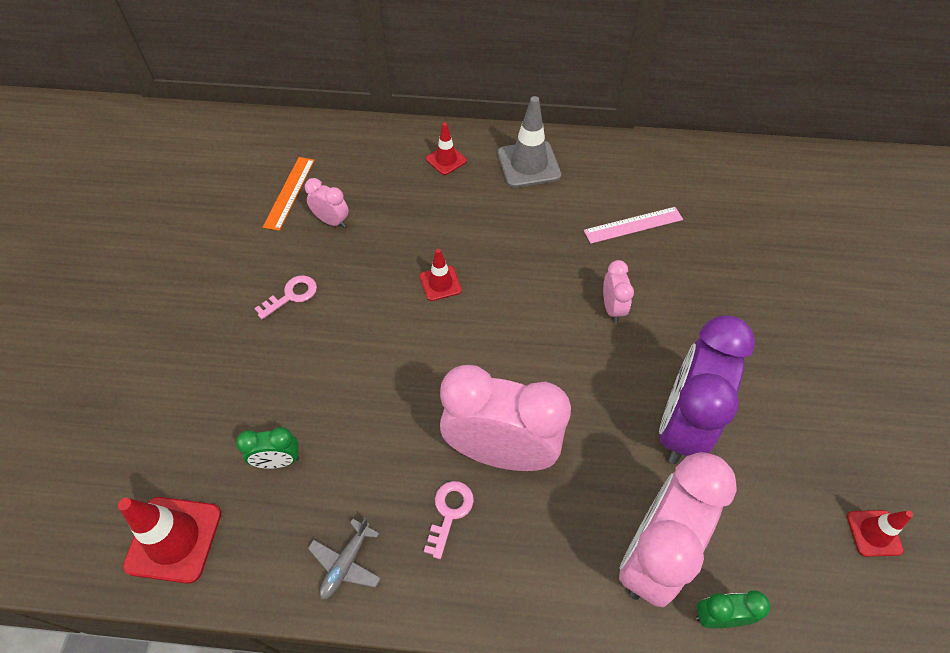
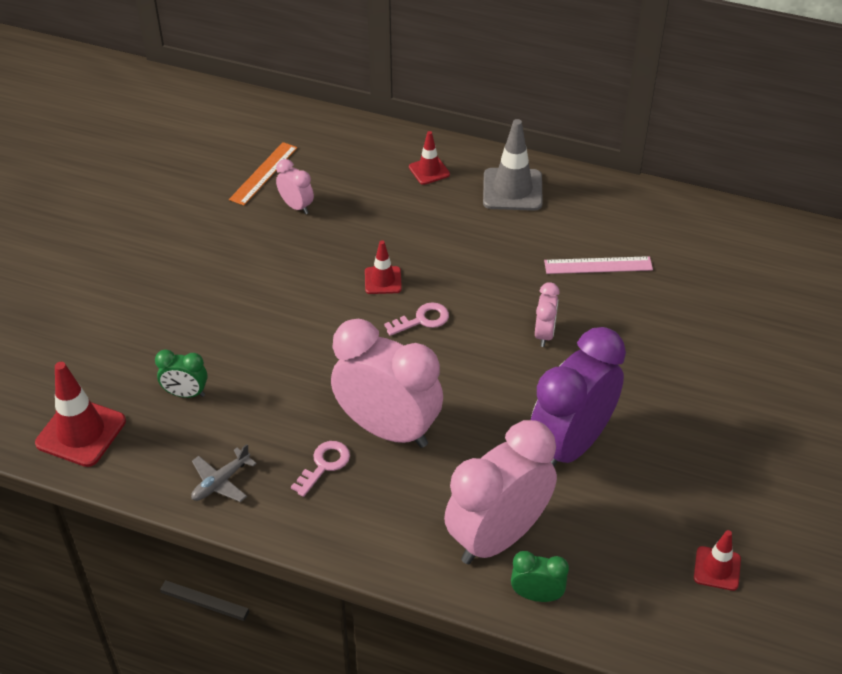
camera: 15 degrees right, 10 degrees down
pink key [254,275,317,319] -> pink key moved to [384,302,449,336]

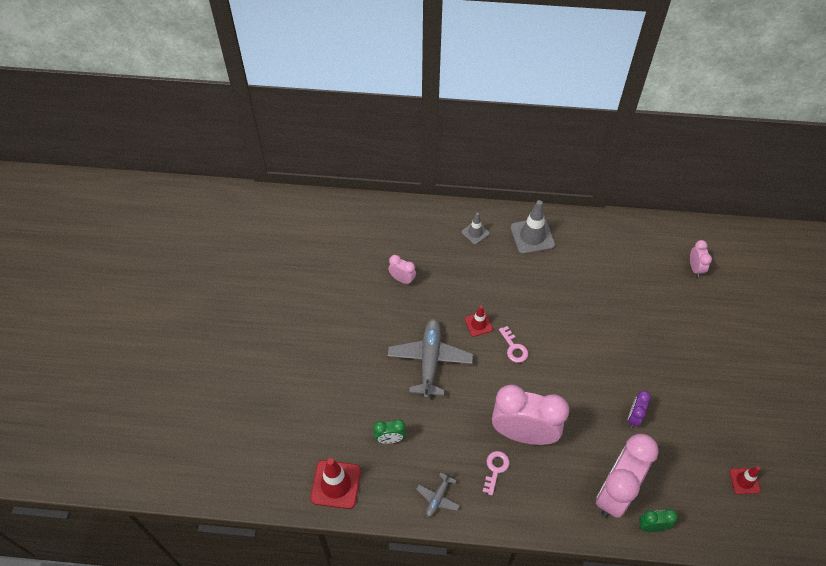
camera: 15 degrees left, 10 degrees up
orange ruler [229,142,297,206] -> none
pink key [384,302,449,336] -> pink key turned 105 degrees clockwise [499,326,528,363]
red traffic cone [409,131,450,185] -> grey traffic cone [461,213,490,245]
purple clock [531,327,626,467] -> purple clock [628,391,651,428], size x0.45
pink clock [535,282,560,347] -> pink clock moved to [690,240,712,277]
pink ruler [544,256,653,274] -> none
none -> grey plane [387,319,473,398]

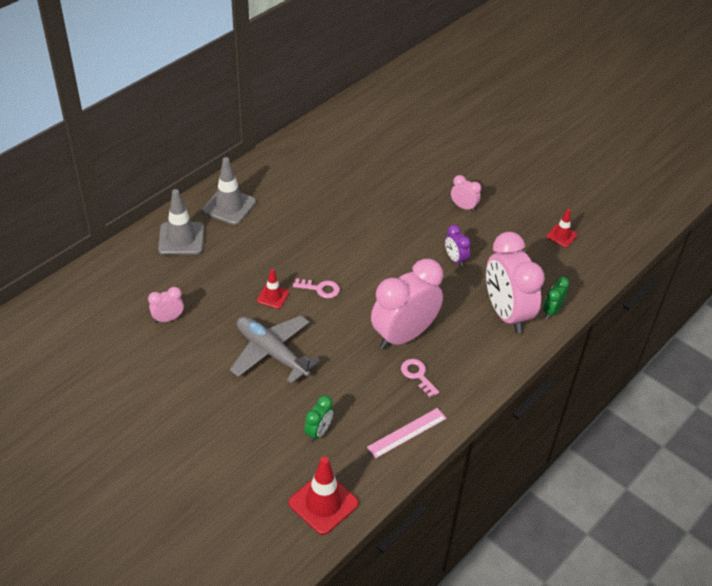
camera: 55 degrees left, 10 degrees down
grey plane [416,472,460,517] -> pink ruler [367,408,447,458]
grey traffic cone [461,213,490,245] -> grey traffic cone [158,189,204,255], size x1.74
pink clock [690,240,712,277] -> pink clock moved to [451,175,481,212]

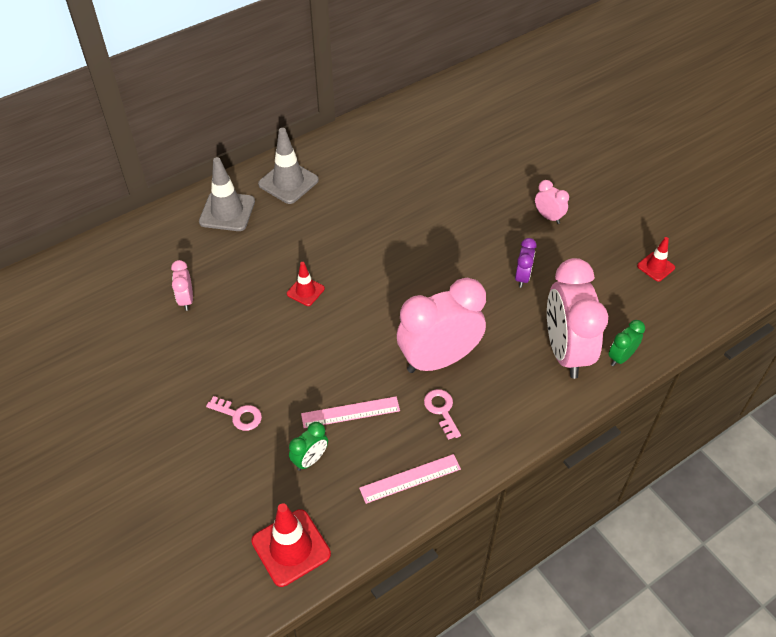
camera: 15 degrees right, 5 degrees up
pink clock [148,287,184,323] -> pink clock turned 90 degrees counterclockwise [171,260,193,311]
grey plane [230,316,320,384] -> none
pink key [293,278,340,298] -> pink key moved to [206,396,262,431]
purple clock [445,225,471,267] -> purple clock turned 150 degrees counterclockwise [515,238,537,288]
none -> pink ruler [301,396,400,428]

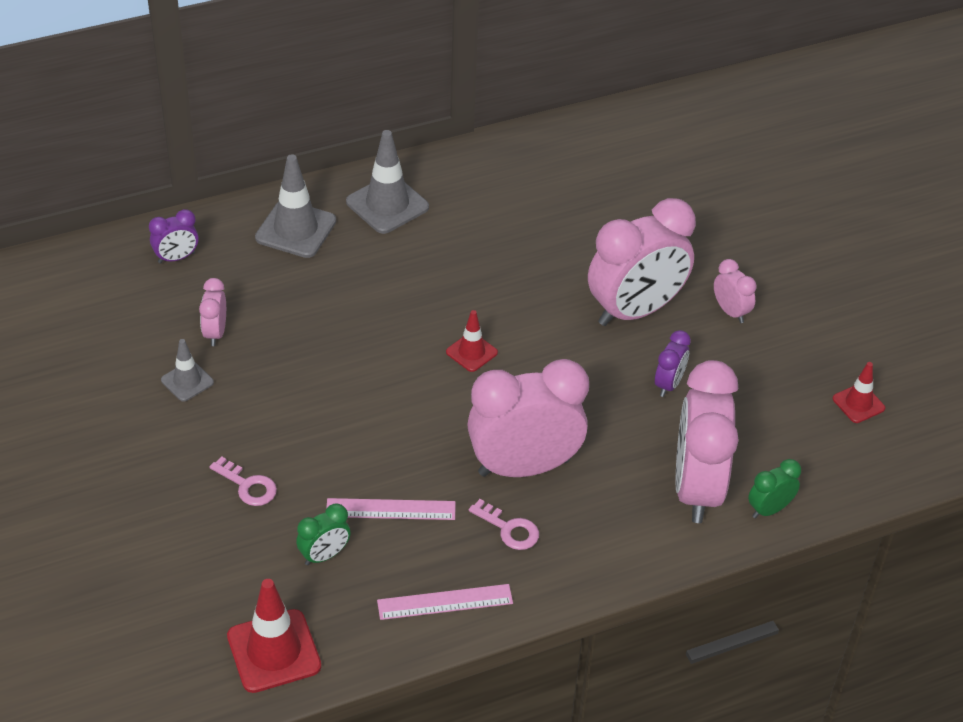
camera: 10 degrees right, 5 degrees down
red traffic cone [287,262,325,306] -> red traffic cone moved to [446,310,498,372]
pink key [424,389,461,440] -> pink key turned 135 degrees clockwise [469,499,539,550]
none -> purple clock [149,209,198,264]
none -> grey traffic cone [161,339,214,402]
none -> pink clock [588,198,696,326]

